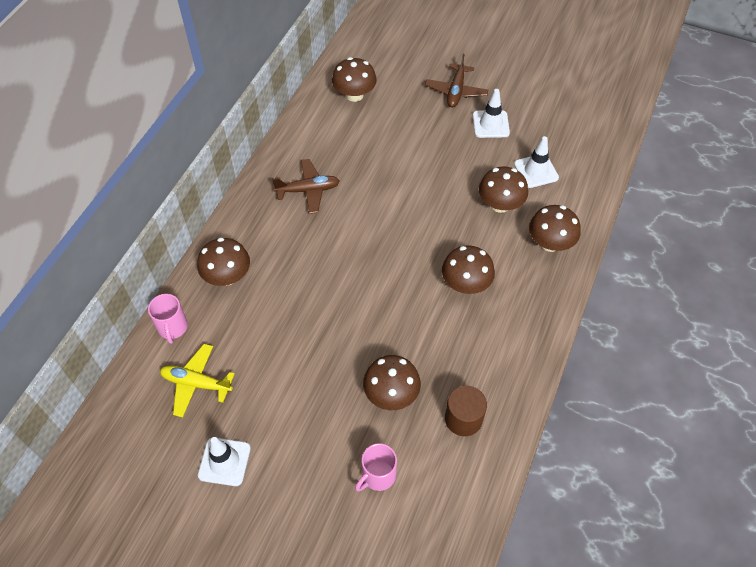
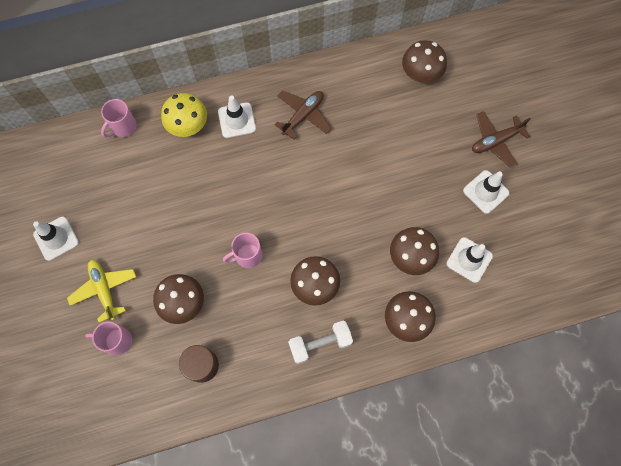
camera: 50 degrees right, 15 degrees up
yellow plane [160,344,235,418] -> yellow plane moved to [67,259,136,323]
brown mushroom [197,238,250,286] -> yellow mushroom [161,93,207,137]
brown plane [272,159,340,214] -> brown plane turned 90 degrees counterclockwise [274,91,331,140]
none -> white traffic cone [218,95,256,138]
none -> pink mug [223,233,263,268]
none -> white dumbbell [288,321,353,364]

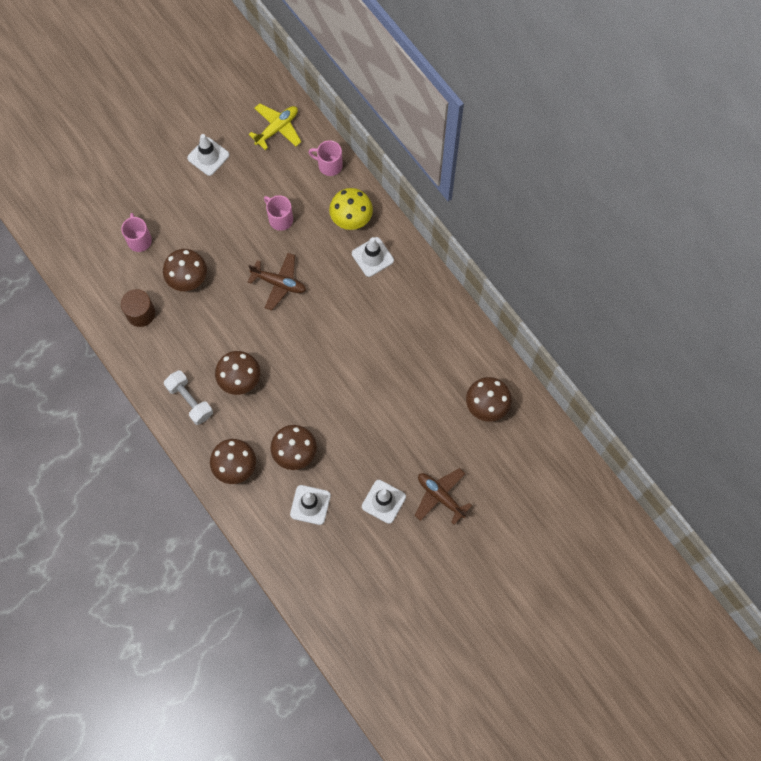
camera: 70 degrees right, 0 degrees up
yellow plane [67,259,136,323] -> yellow plane moved to [248,103,301,150]
pink mug [223,233,263,268] -> pink mug moved to [264,195,293,231]
brown plane [274,91,331,140] -> brown plane moved to [248,253,306,311]

